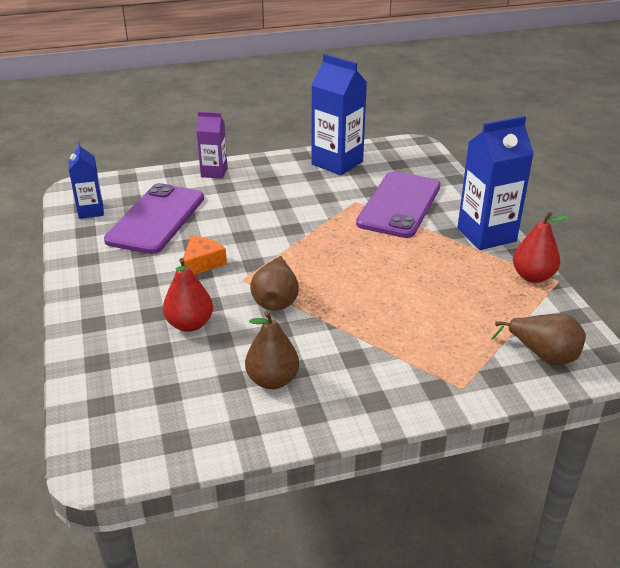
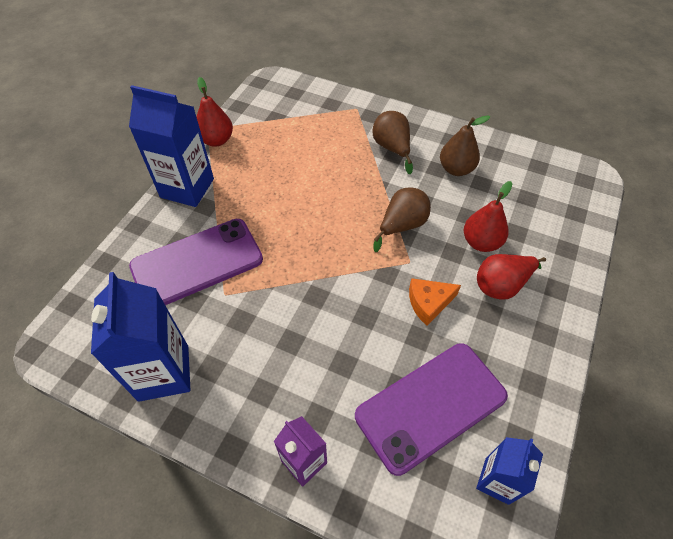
camera: 140 degrees left, 20 degrees up
brown pear [491,314,586,365] -> brown pear moved to [372,111,413,174]
none -> red pear [477,254,546,300]

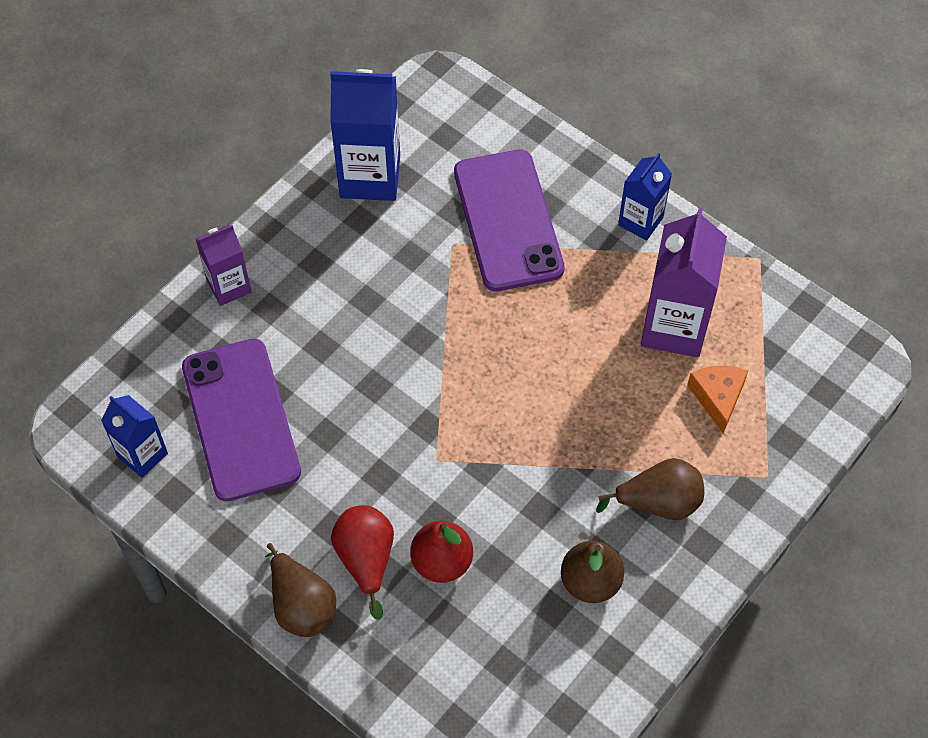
camera: 105 degrees right, 5 degrees up
blue carton [129,85,214,207] -> blue carton [618,152,672,240], size x0.59
red pear [197,77,233,147] -> none
brown pear [373,188,431,252] -> brown pear moved to [265,543,336,637]
orange cheese [409,278,461,326] -> orange cheese moved to [687,366,748,433]
none -> purple carton [641,207,727,357]

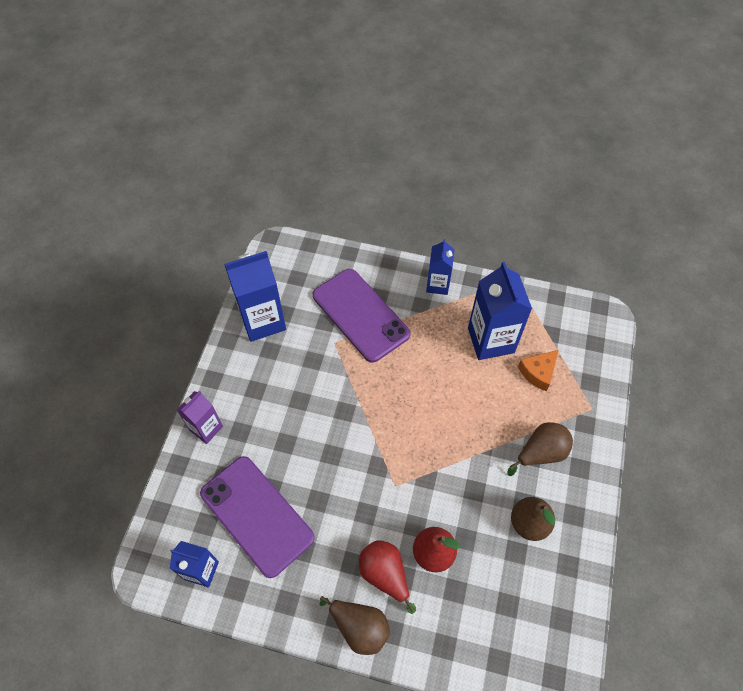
camera: 25 degrees left, 0 degrees up
purple carton [641,207,727,357] -> blue carton [468,262,532,360]
orange cheese [687,366,748,433] -> orange cheese turned 105 degrees counterclockwise [518,350,559,391]

